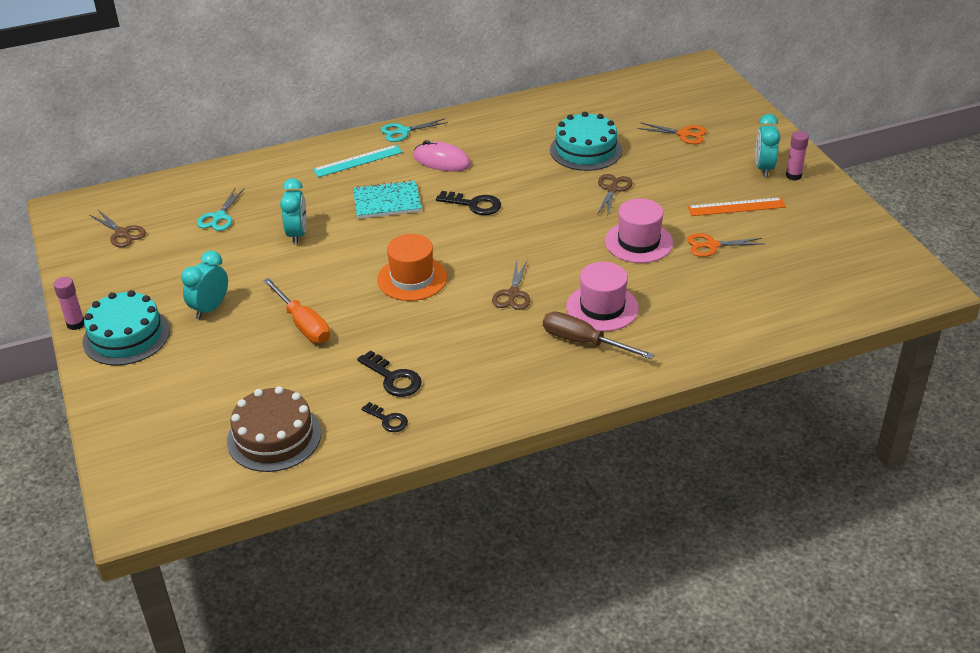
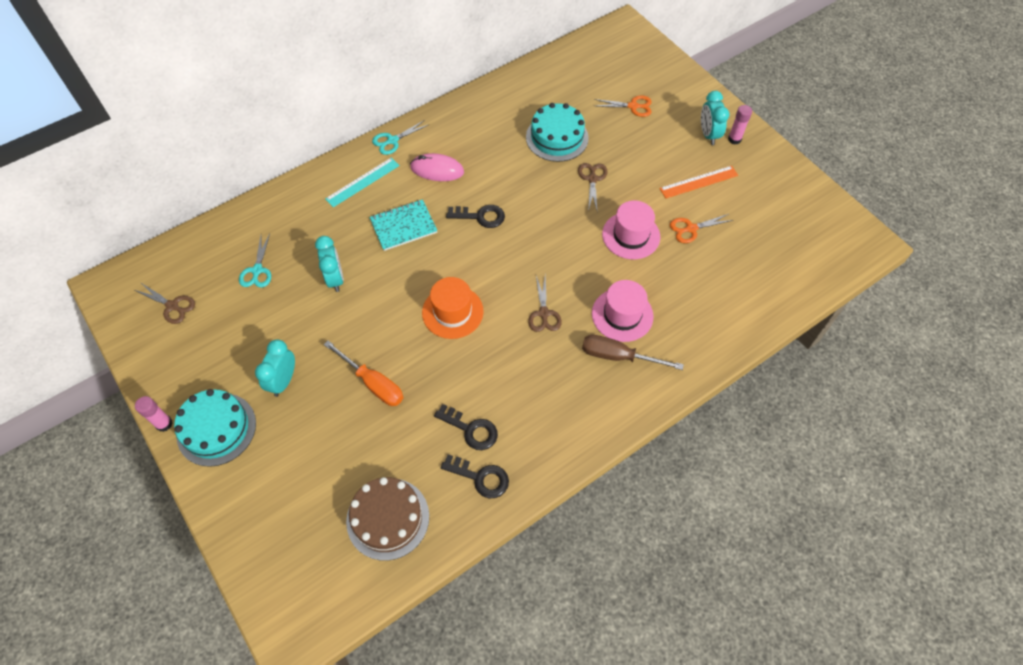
camera: 15 degrees left, 20 degrees up
black key [361,402,408,432] -> black key [441,454,509,498], size x1.53

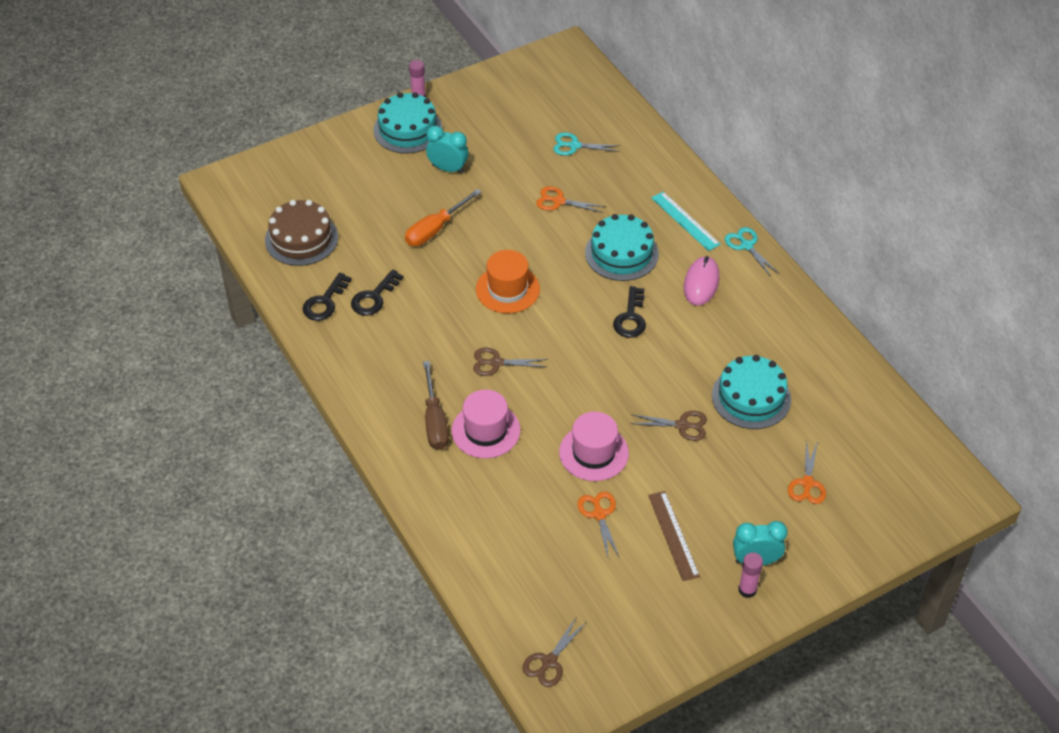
camera: 95 degrees right, 10 degrees down
brown scissors [135,283,195,324] -> brown scissors moved to [522,616,586,687]
turquoise clock [315,236,344,292] -> orange scissors [536,186,606,213]
turquoise notebook [369,199,437,251] -> turquoise cake [585,214,659,281]
brown screwdriver [582,335,684,370] -> brown screwdriver turned 150 degrees clockwise [423,361,449,450]
orange ruler [659,166,738,199] -> brown ruler [648,491,700,581]

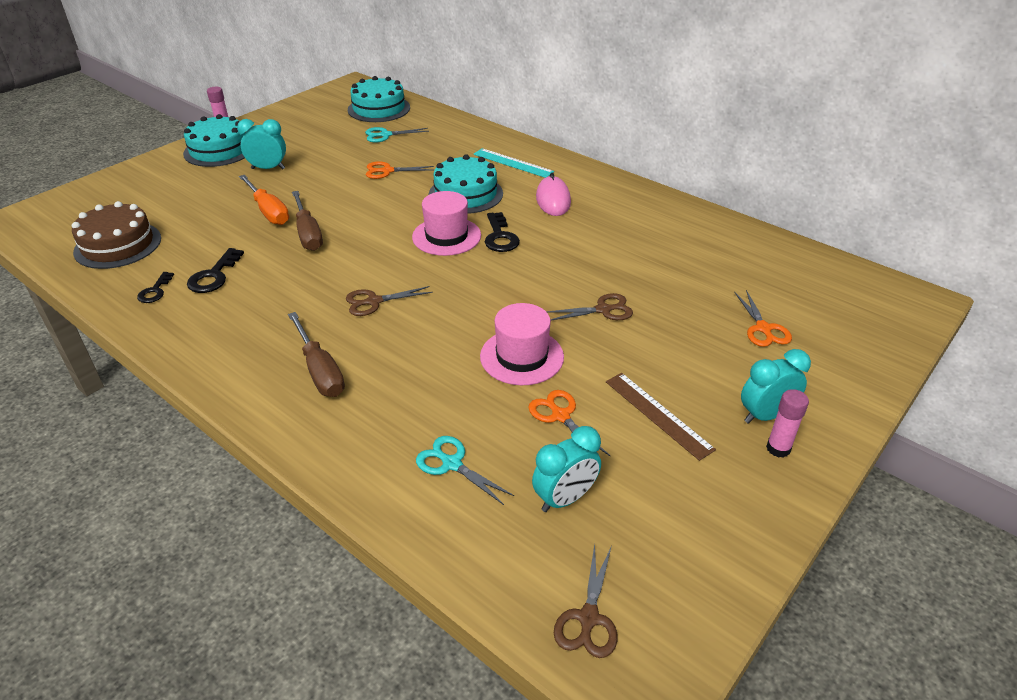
camera: 20 degrees left, 10 degrees down
black key [302,273,352,321] -> black key [137,272,174,303], size x0.65
orange screwdriver [405,189,481,246] -> orange screwdriver turned 60 degrees counterclockwise [239,175,289,225]
pink hat [451,390,520,458] -> pink hat moved to [412,191,481,256]
orange hat [476,250,540,313] -> none
turquoise cake [712,355,791,429] -> turquoise cake moved to [348,76,410,122]
turquoise scissors [725,227,779,277] -> turquoise scissors moved to [416,436,514,505]
none -> brown screwdriver [292,191,323,251]
none -> turquoise clock [532,426,601,512]

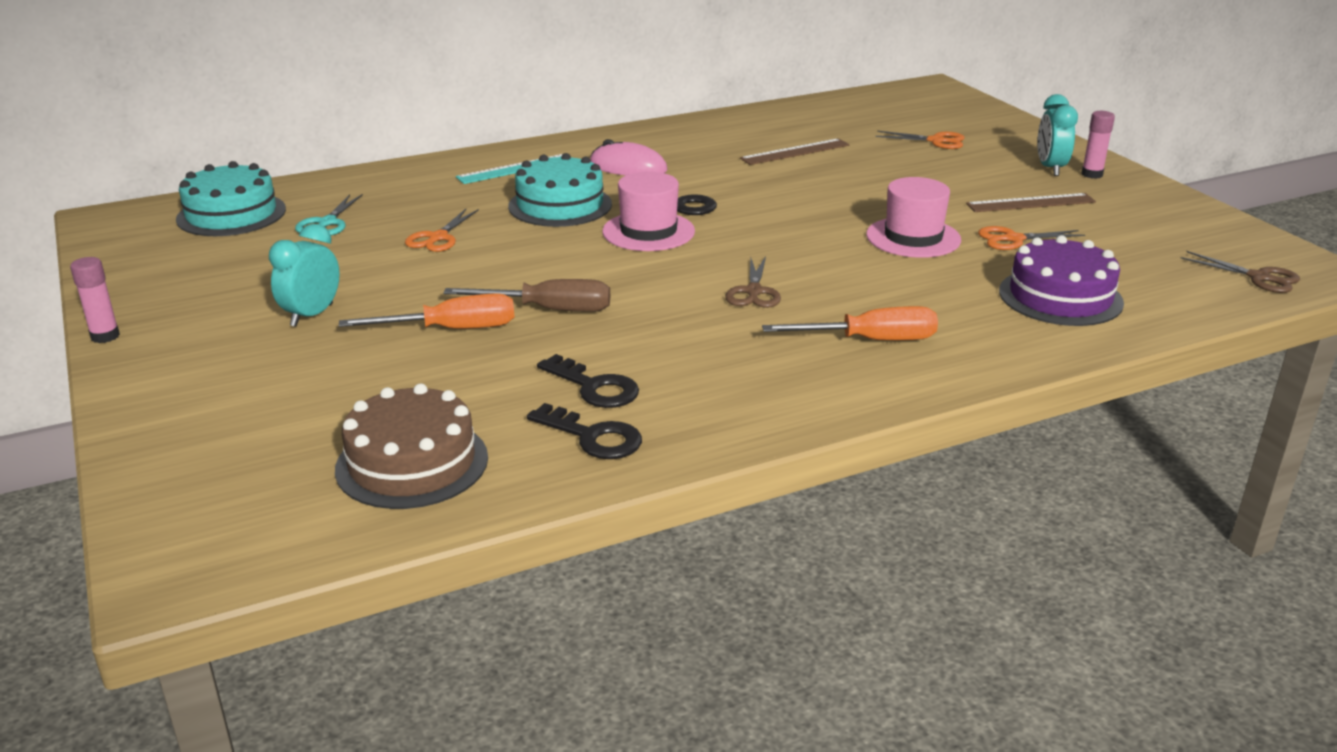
camera: 65 degrees left, 10 degrees down
black key [137,272,174,303] -> black key [527,403,642,459], size x1.53
turquoise cake [183,114,245,167] -> none
brown screwdriver [288,312,345,397] -> orange screwdriver [762,306,938,340]
turquoise scissors [416,436,514,505] -> purple cake [999,235,1124,326]
turquoise clock [532,426,601,512] -> none
brown scissors [546,293,633,320] -> none
none -> brown ruler [740,138,850,165]

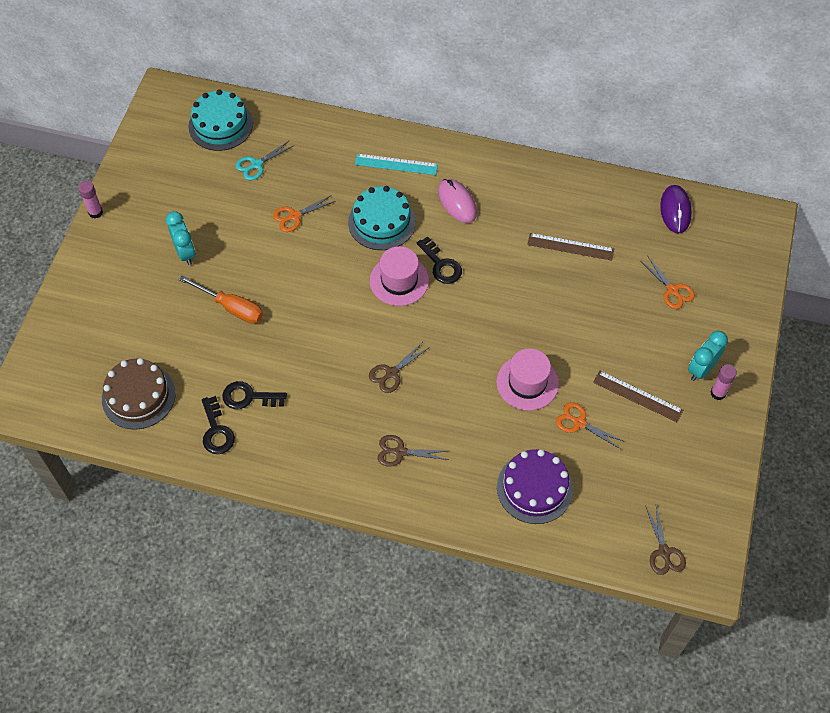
camera: 40 degrees right, 30 degrees up
turquoise clock [269,224,340,327] -> turquoise clock turned 90 degrees clockwise [166,211,196,265]
brown screwdriver [443,279,610,312] -> none
black key [537,354,639,408] -> black key turned 105 degrees clockwise [222,381,287,409]
orange screwdriver [762,306,938,340] -> brown scissors [377,435,448,467]
none -> purple mouse [660,185,692,234]

